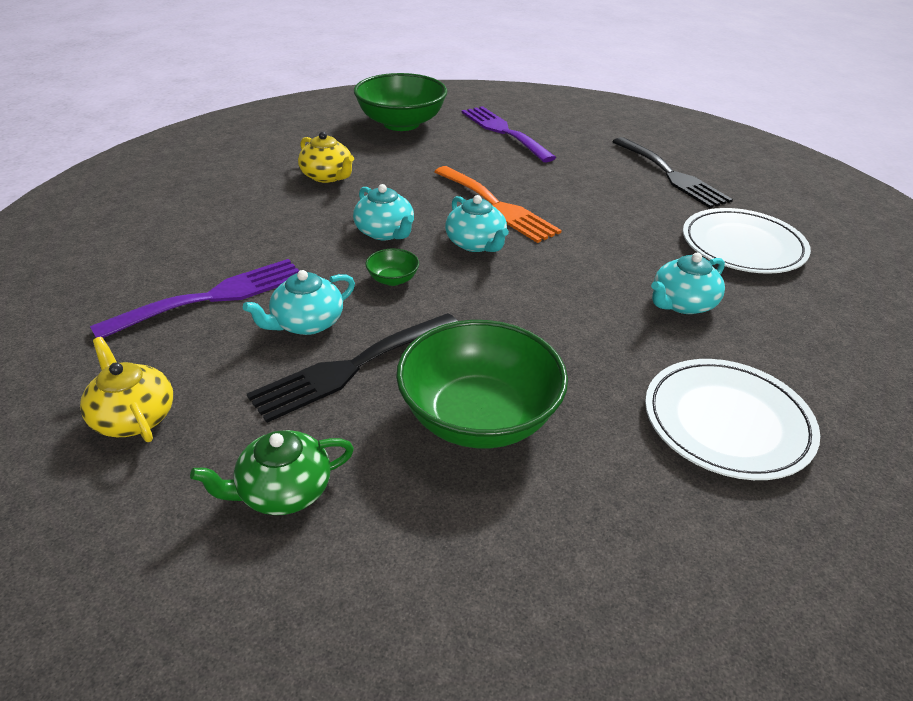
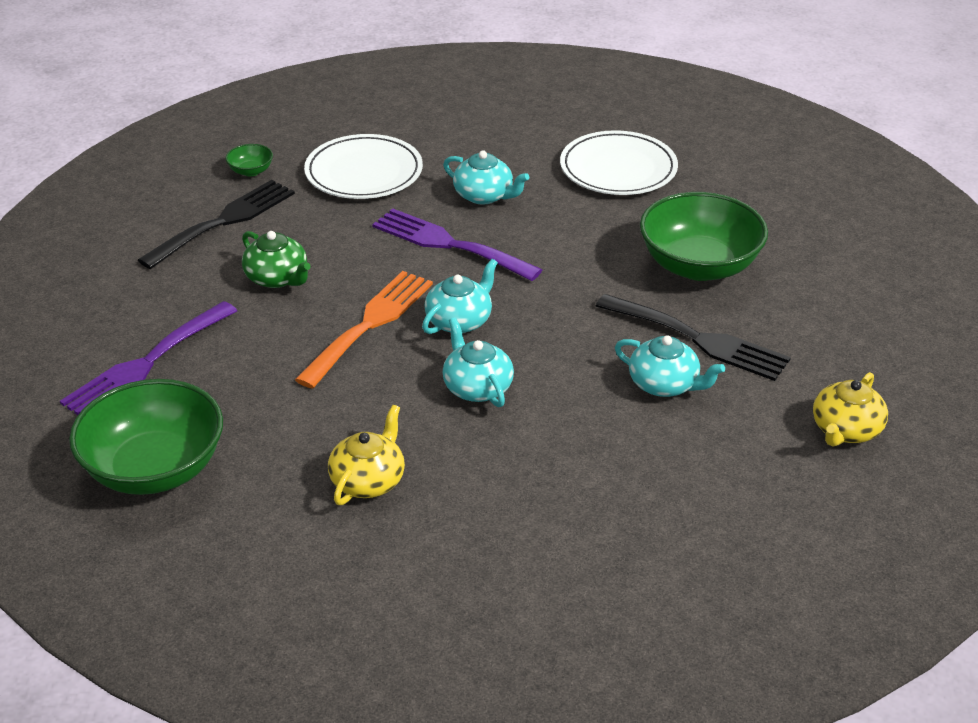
camera: 110 degrees left, 0 degrees up
purple fork [90,259,300,338] -> purple fork moved to [372,208,542,281]
green teapot [190,430,354,515] -> green teapot moved to [242,231,311,288]
turquoise teapot [353,184,414,240] -> turquoise teapot turned 60 degrees counterclockwise [443,317,514,407]
green bowl [366,249,419,286] -> green bowl moved to [225,144,273,176]

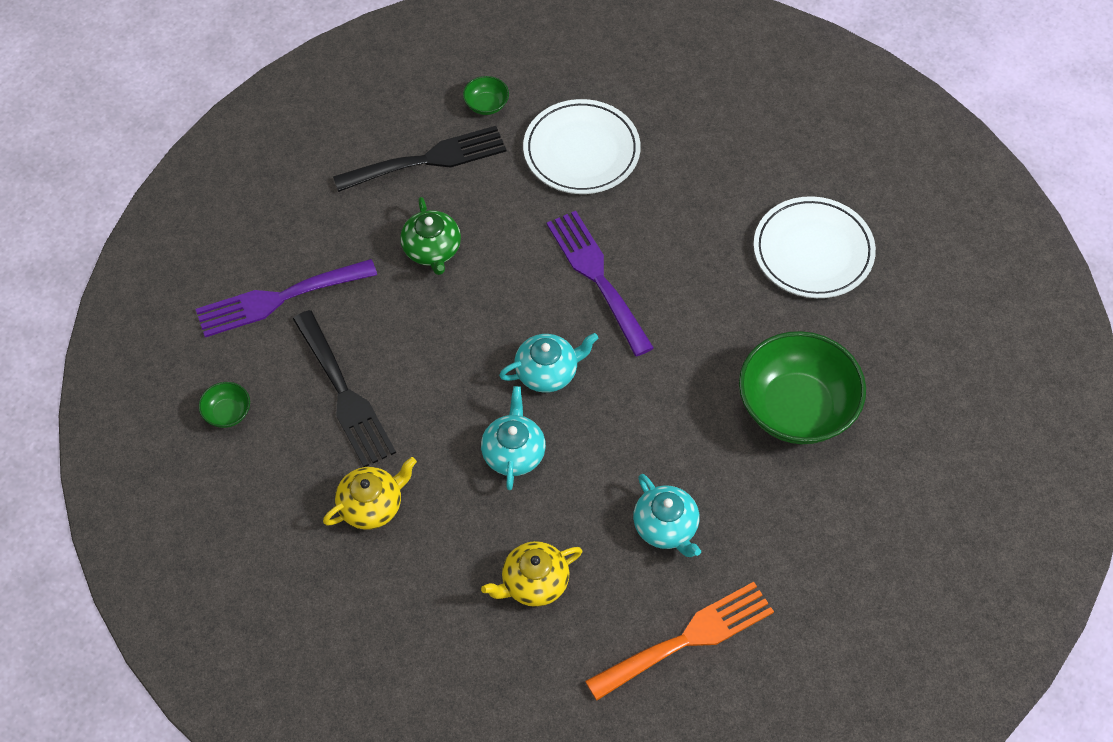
camera: 30 degrees right, 20 degrees up
green bowl [69,379,223,495] -> green bowl [199,382,250,428], size x0.41
orange fork [295,271,433,389] -> orange fork moved to [585,582,774,700]
turquoise teapot [443,150,529,205] -> none
black fork [596,294,791,381] -> black fork moved to [293,310,396,467]
yellow teapot [813,372,888,446] -> yellow teapot moved to [481,541,582,607]

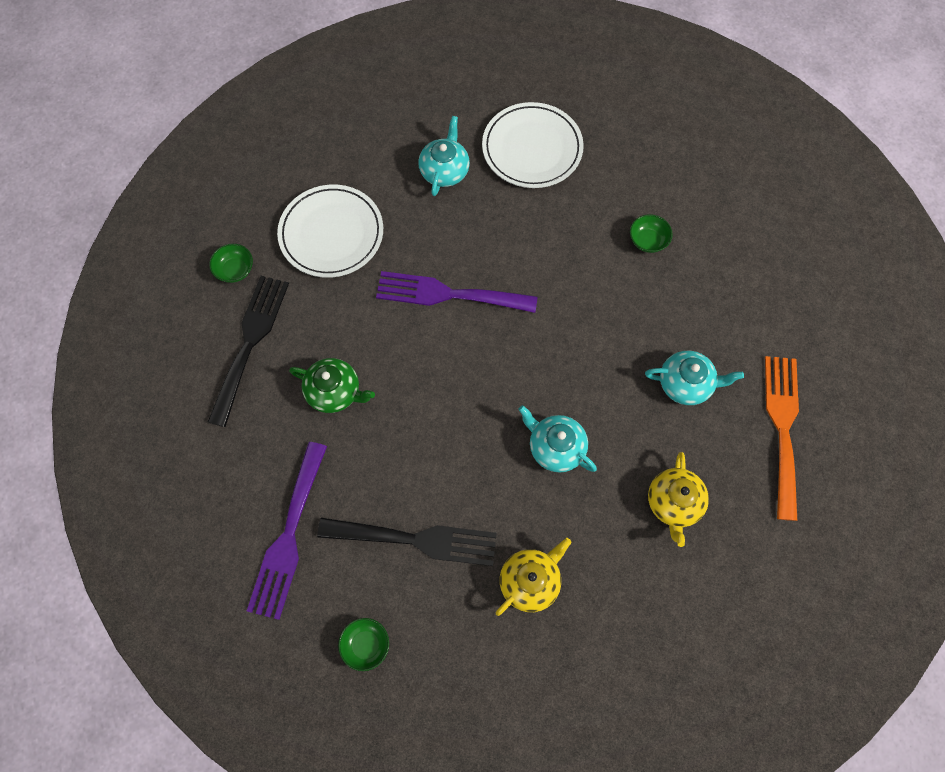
camera: 55 degrees left, 10 degrees up
yellow teapot [323,457,417,530] -> yellow teapot turned 45 degrees clockwise [496,538,571,616]
turquoise teapot [499,333,598,393] -> turquoise teapot moved to [418,116,470,196]
green bowl [739,331,866,444] -> green bowl [630,214,673,253], size x0.41

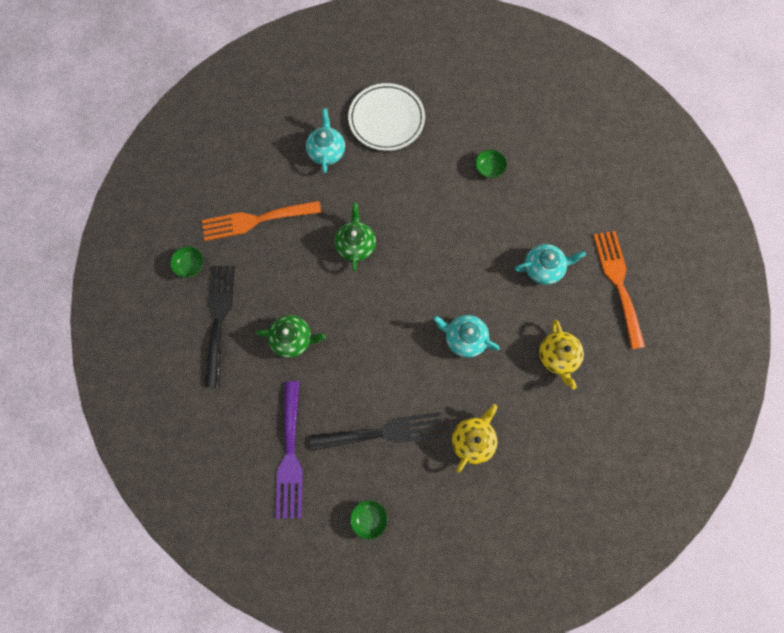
camera: 15 degrees left, 5 degrees up
white plate [277,185,383,278] -> orange fork [202,201,322,241]
purple fork [376,271,537,313] -> green teapot [335,203,376,271]

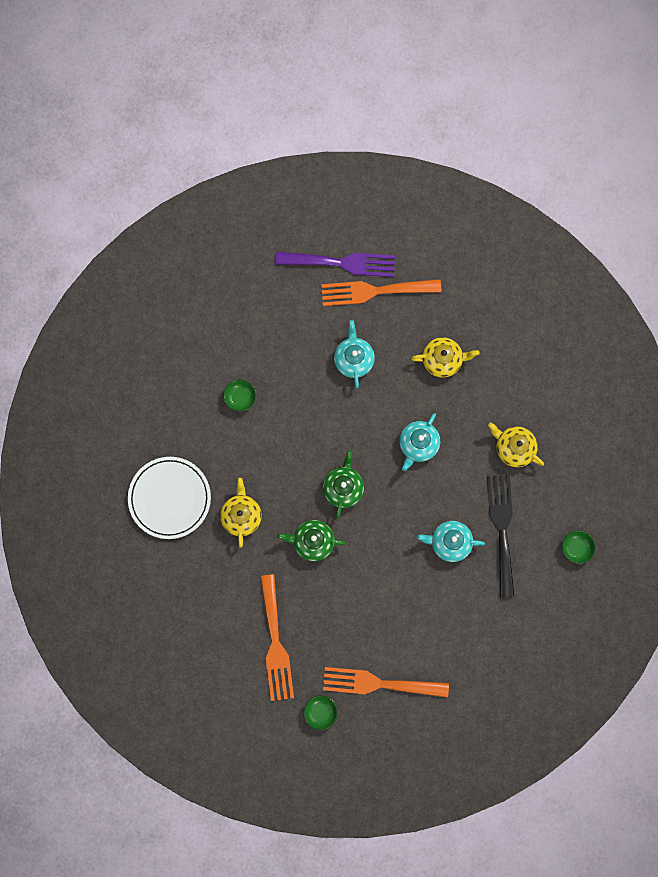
camera: 85 degrees left, 5 degrees up
black fork [205,266,235,387] -> orange fork [323,667,449,698]
green teapot [256,315,326,358] -> green teapot moved to [323,450,364,519]
purple fork [276,381,303,519] -> purple fork moved to [276,252,395,277]
turquoise teapot [306,109,345,173] -> turquoise teapot moved to [417,521,485,562]
none -> yellow teapot [220,478,262,548]

